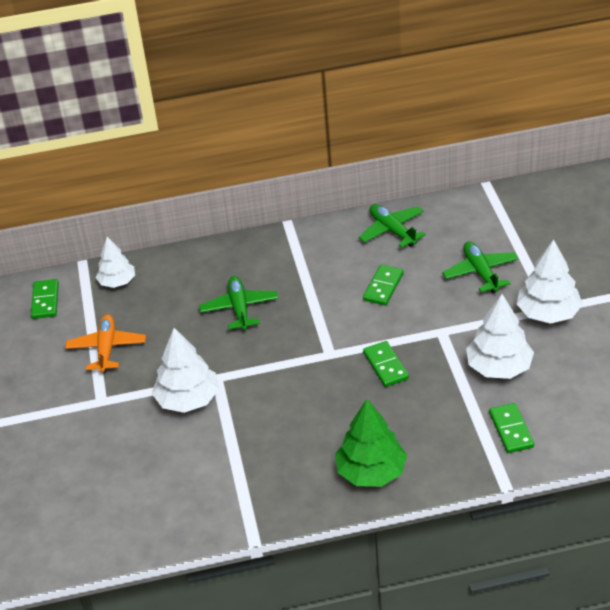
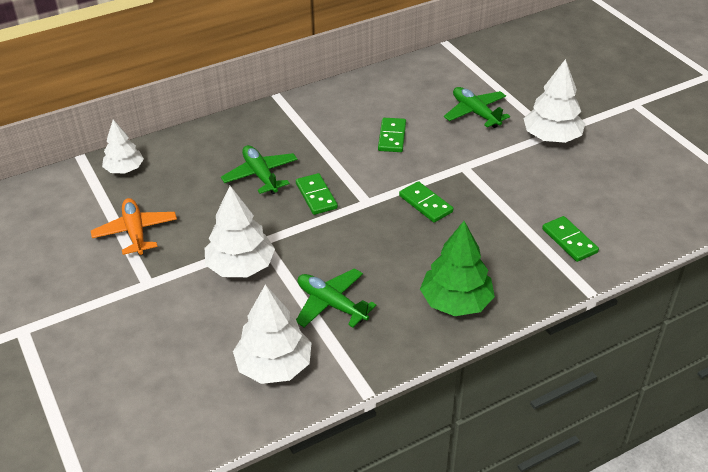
camera: 20 degrees left, 0 degrees up
green domino [31,279,59,319] -> green domino moved to [296,173,338,215]
green plane [359,204,426,248] -> green plane moved to [296,268,376,328]
white tree [466,294,534,379] -> white tree moved to [233,285,312,384]

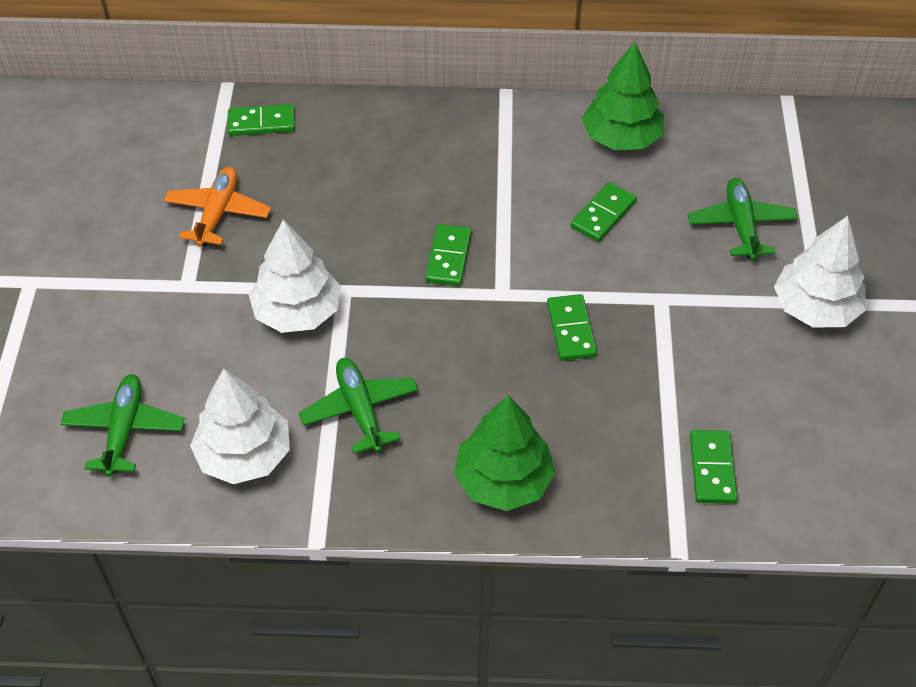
camera: 30 degrees right, 10 degrees up
white tree [102,120,144,173] -> green domino [228,104,295,136]
green plane [221,145,298,194] -> green plane moved to [61,374,185,477]
none -> green tree [582,42,664,150]

